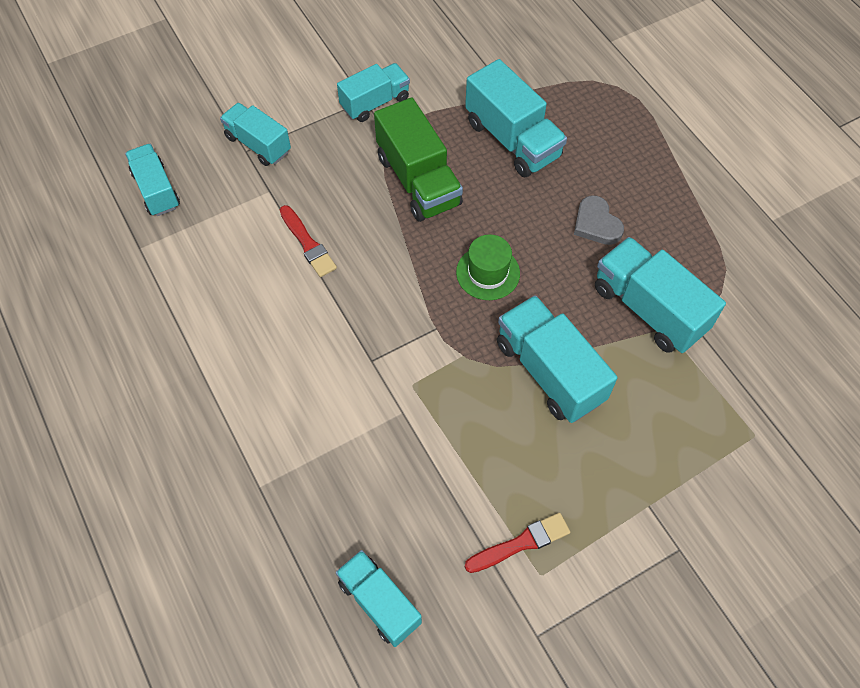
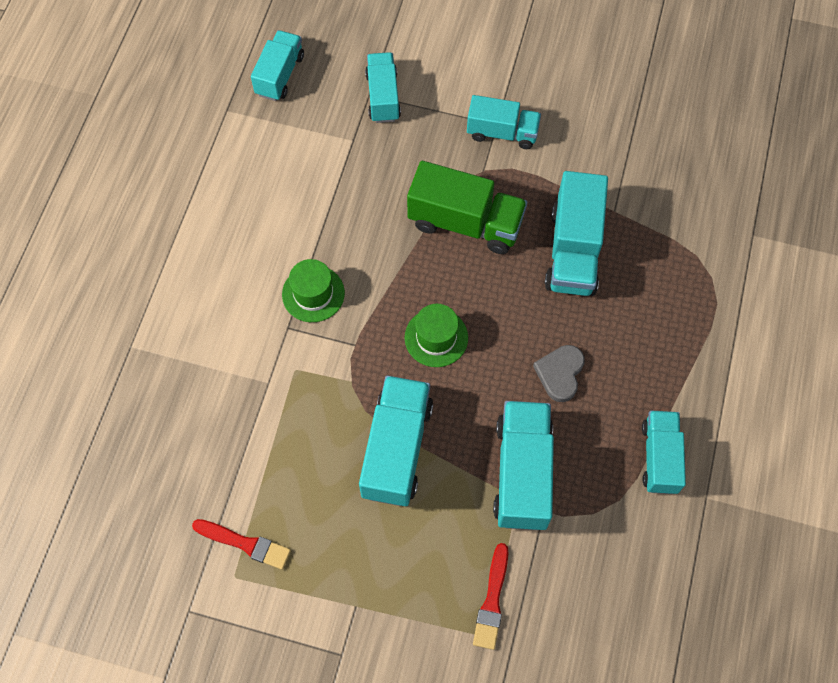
camera: 45 degrees right, 5 degrees up
red brush [280,205,337,277] -> red brush moved to [473,543,509,650]
turquoise truck [336,550,422,647] -> turquoise truck moved to [642,410,686,494]
green truck [374,98,463,222] -> green truck turned 90 degrees counterclockwise [407,161,527,254]
none -> green hat [282,259,345,322]

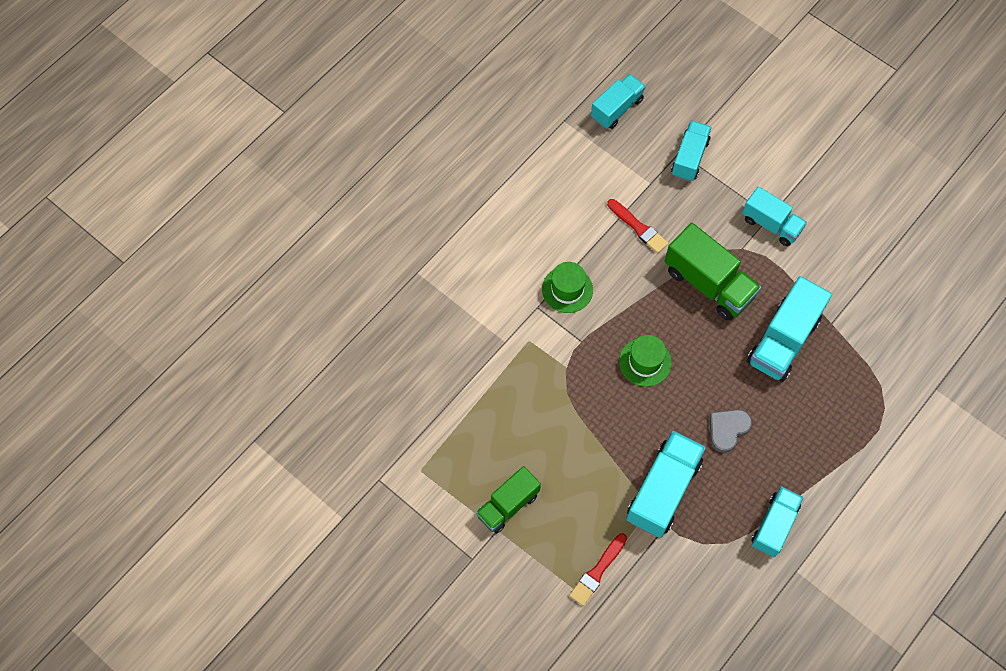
camera: 25 degrees right, 0 degrees up
red brush [192,519,291,570] -> red brush moved to [607,199,668,253]
turquoise truck [359,376,433,506] -> none
none -> green truck [476,466,541,534]

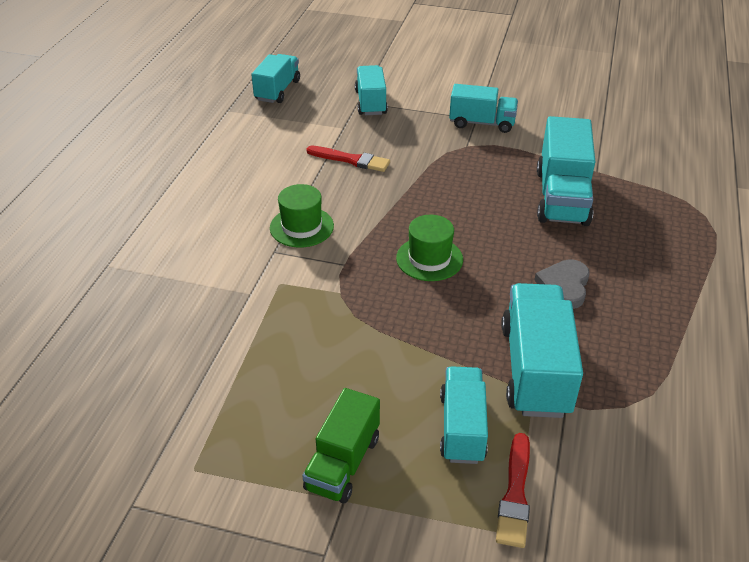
camera: 25 degrees left, 25 degrees down
green truck [665,223,761,321] -> none
turquoise truck [751,486,803,557] -> turquoise truck moved to [440,366,488,464]

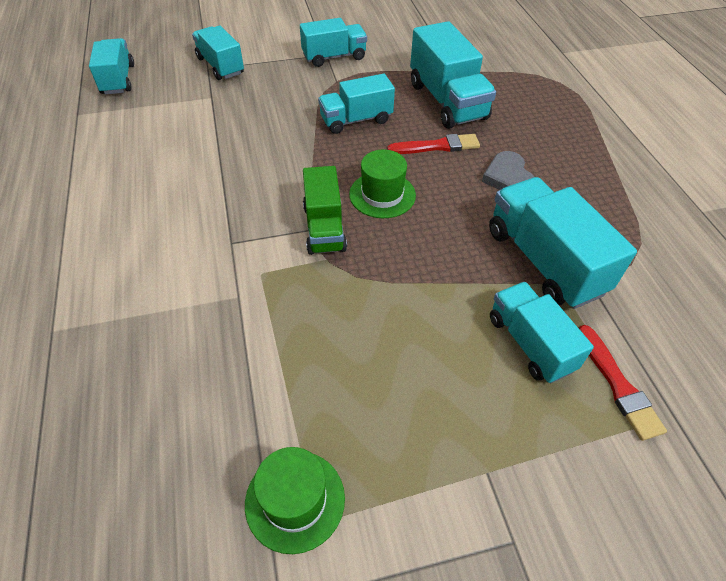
camera: 30 degrees left, 10 degrees up
green hat [270,184,334,247] -> green hat moved to [245,447,345,554]
green truck [302,388,380,503] -> green truck moved to [303,166,347,255]
red brush [307,145,390,172] -> red brush moved to [387,134,480,154]
none -> turquoise truck [318,74,395,134]

